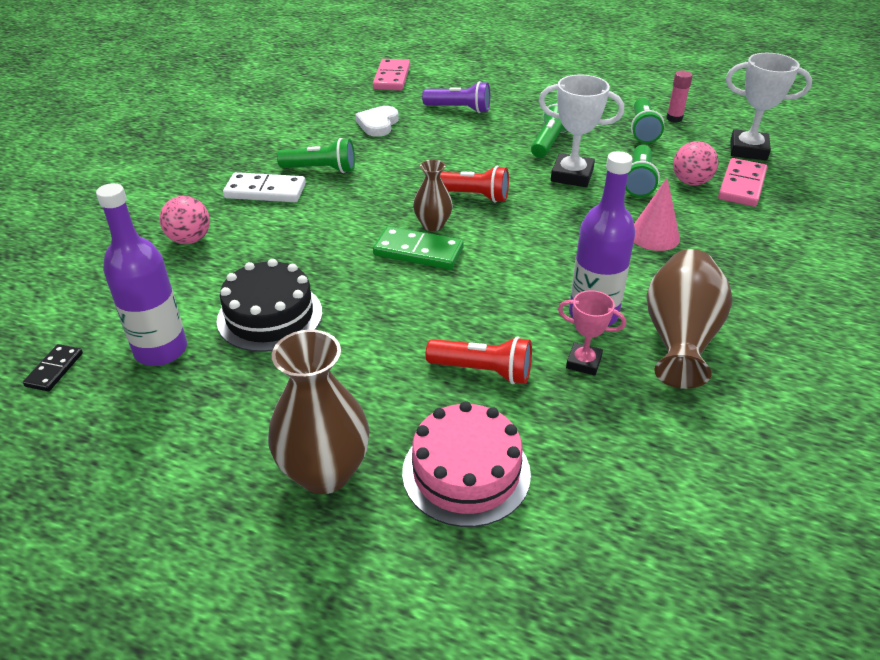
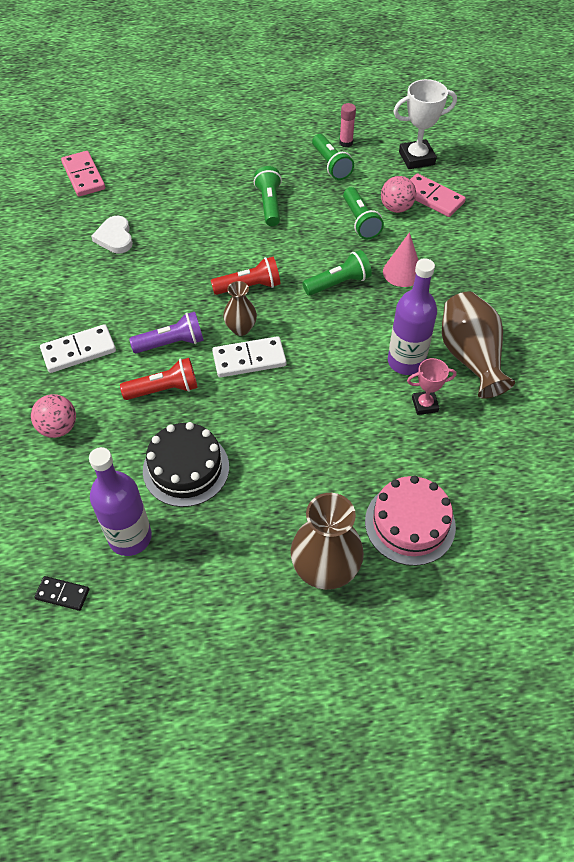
camera: 30 degrees left, 15 degrees up
black domino [23,344,83,391] -> black domino turned 60 degrees counterclockwise [34,576,89,611]
green flashlight [277,138,355,173] -> green flashlight moved to [303,250,372,296]
green domino [373,226,464,270] -> white domino [212,336,286,377]
purple flashlight [422,81,490,113] -> purple flashlight moved to [129,312,204,353]
red flashlight [426,336,532,384] -> red flashlight moved to [120,358,198,400]
white trophy [539,75,624,187] -> none
pink domino [718,158,767,207] -> pink domino turned 45 degrees counterclockwise [410,174,466,217]

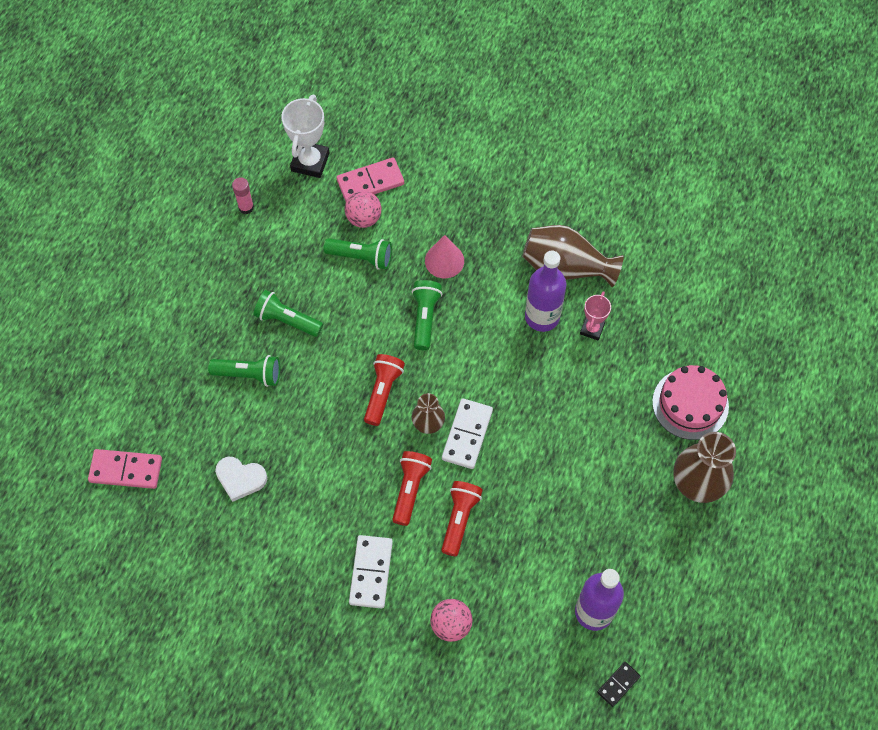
camera: 60 degrees left, 10 degrees up
purple flashlight [129,312,204,353] -> red flashlight [392,451,432,526]
black cake [143,422,229,507] -> none
green flashlight [312,134,354,180] -> green flashlight moved to [208,355,280,387]

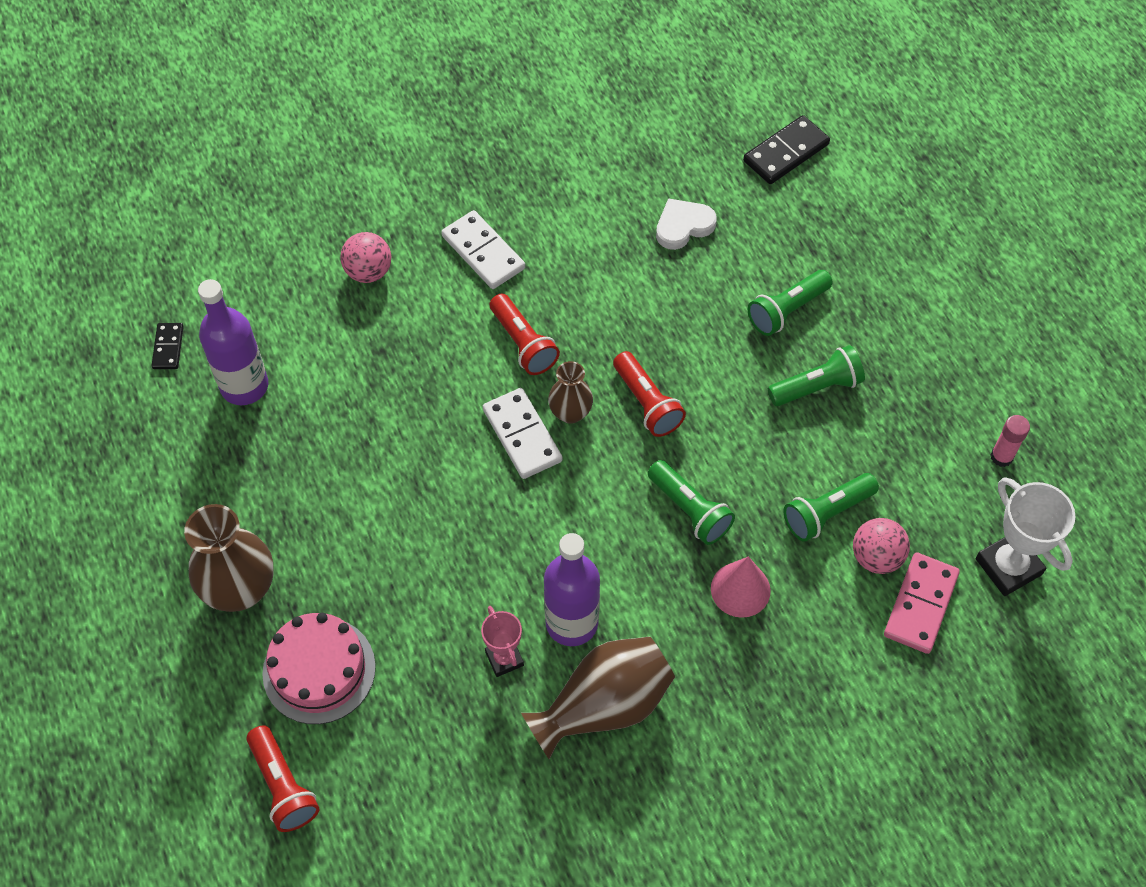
camera: 135 degrees right, 5 degrees down
pink domino [88,449,162,489] -> black domino [743,115,830,184]
red flashlight [441,481,483,557] -> red flashlight moved to [246,725,320,832]

